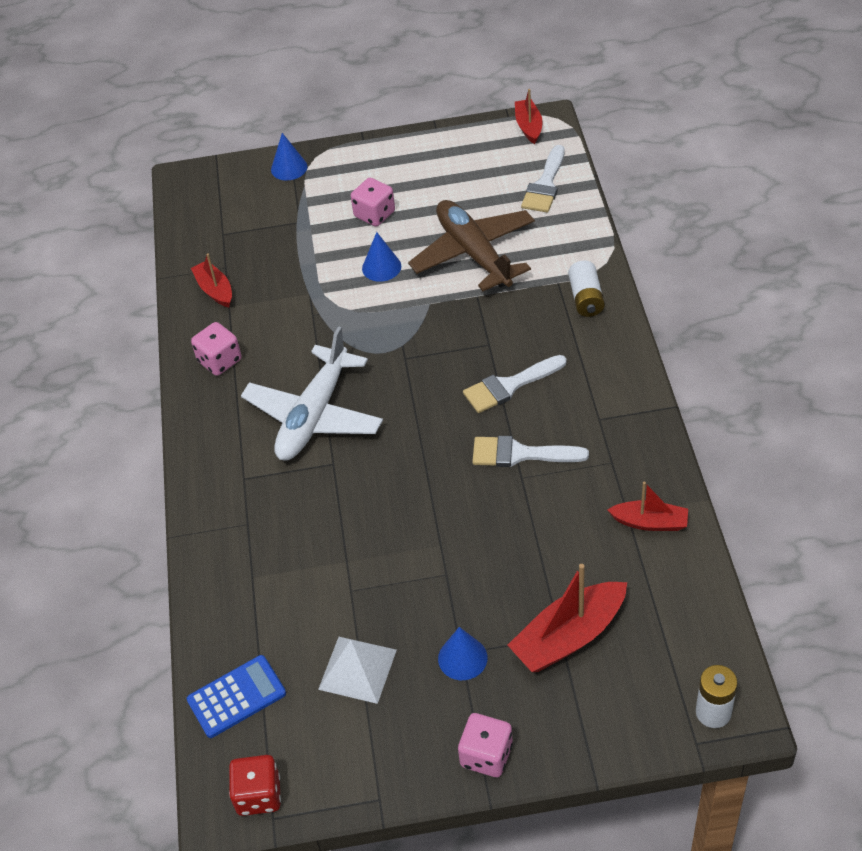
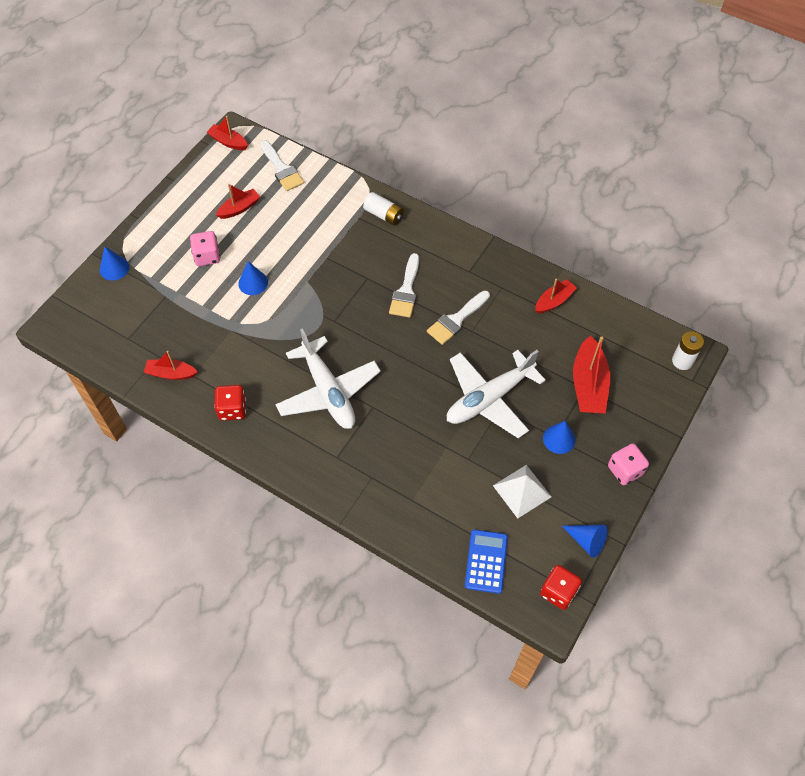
camera: 55 degrees left, 10 degrees up
pink dice [191,322,242,376] -> red dice [214,385,246,421]
brown plane [408,200,535,291] -> none
none -> red boat [216,184,260,219]
none -> white plane [447,350,546,438]
none -> blue cone [562,525,607,558]

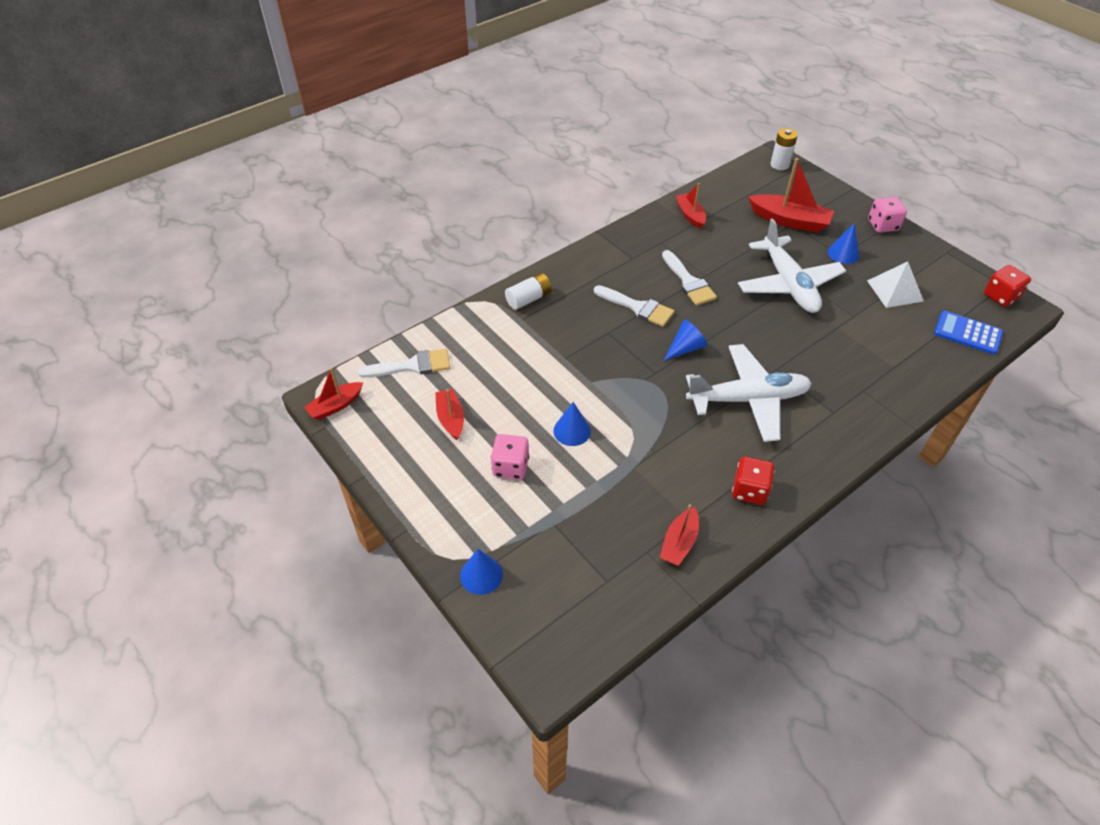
camera: 70 degrees left, 10 degrees down
blue cone [562,525,607,558] -> blue cone moved to [664,320,707,361]

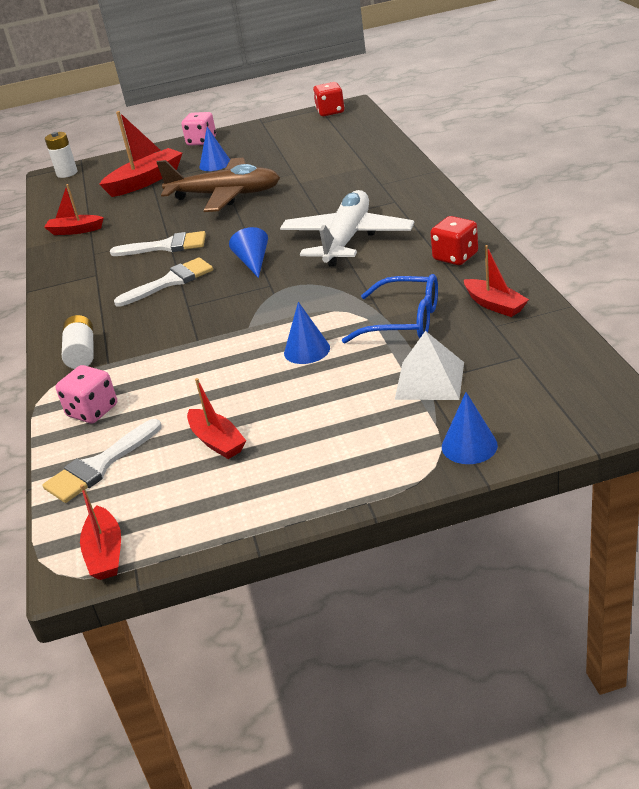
camera: 60 degrees left, 15 degrees down
white brush [358,349,450,378] -> white brush turned 150 degrees counterclockwise [42,419,161,503]
red boat [435,389,464,440] -> red boat turned 135 degrees counterclockwise [187,378,246,459]
pink dice [491,434,529,480] -> pink dice moved to [56,365,117,423]
white plane [738,218,846,313] -> brown plane [157,158,280,212]
white pyramid [867,261,924,308] -> white pyramid moved to [395,331,464,400]
blue calculator [934,311,1003,355] -> none
none -> blue glasses [342,274,438,344]

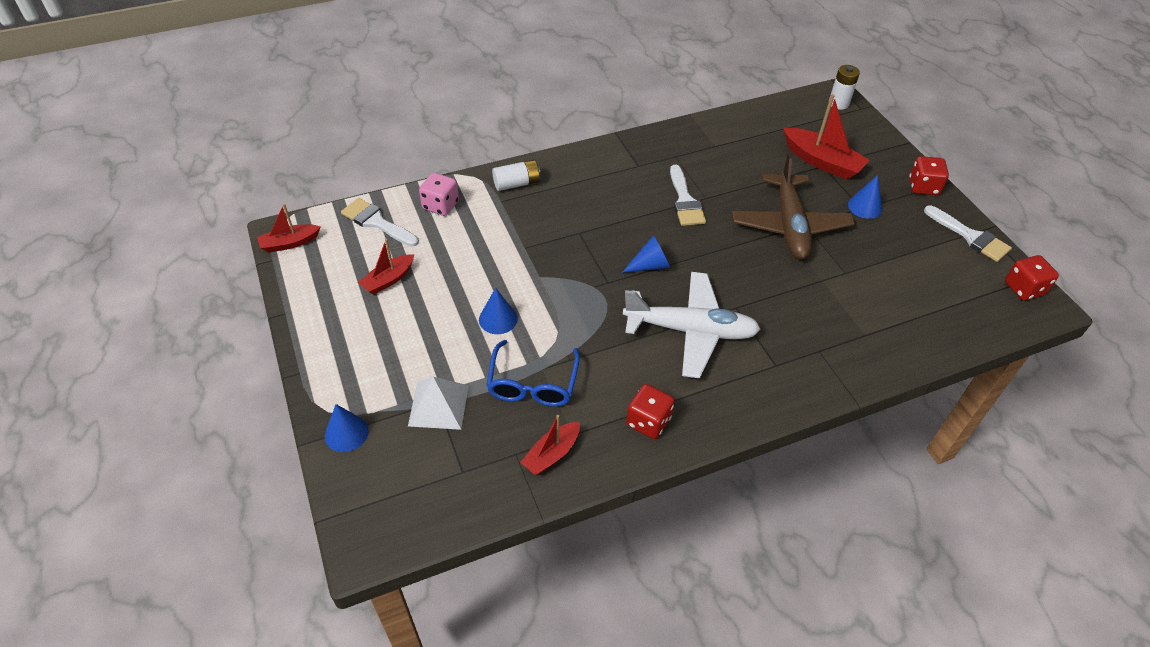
camera: 75 degrees right, 15 degrees up
red boat [44,184,103,235] -> none
white brush [114,257,213,307] -> white brush moved to [924,206,1012,262]
pink dice [181,112,216,146] -> red dice [909,156,949,195]

